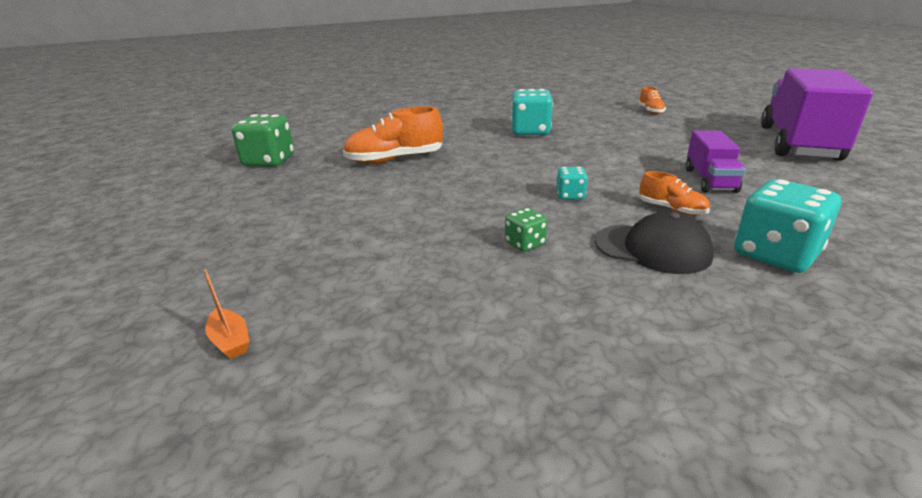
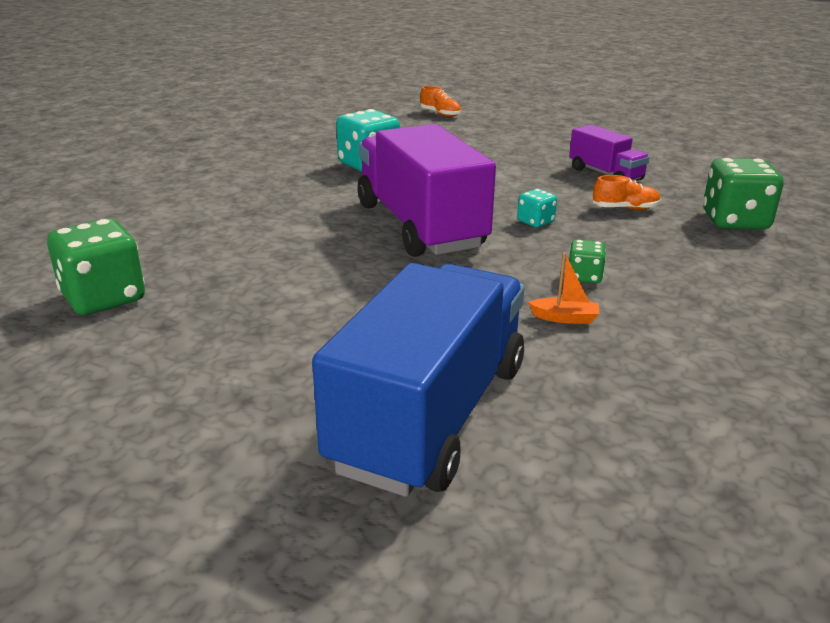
camera: 45 degrees left, 0 degrees up
orange boat [203,270,250,359] -> orange boat moved to [528,253,599,324]
orange shoe [343,106,443,164] -> none
black cap [595,211,714,274] -> none
turquoise dice [734,179,841,273] -> green dice [703,158,784,229]
purple truck [761,68,873,161] -> purple truck moved to [358,124,496,257]
none -> blue truck [312,263,525,497]

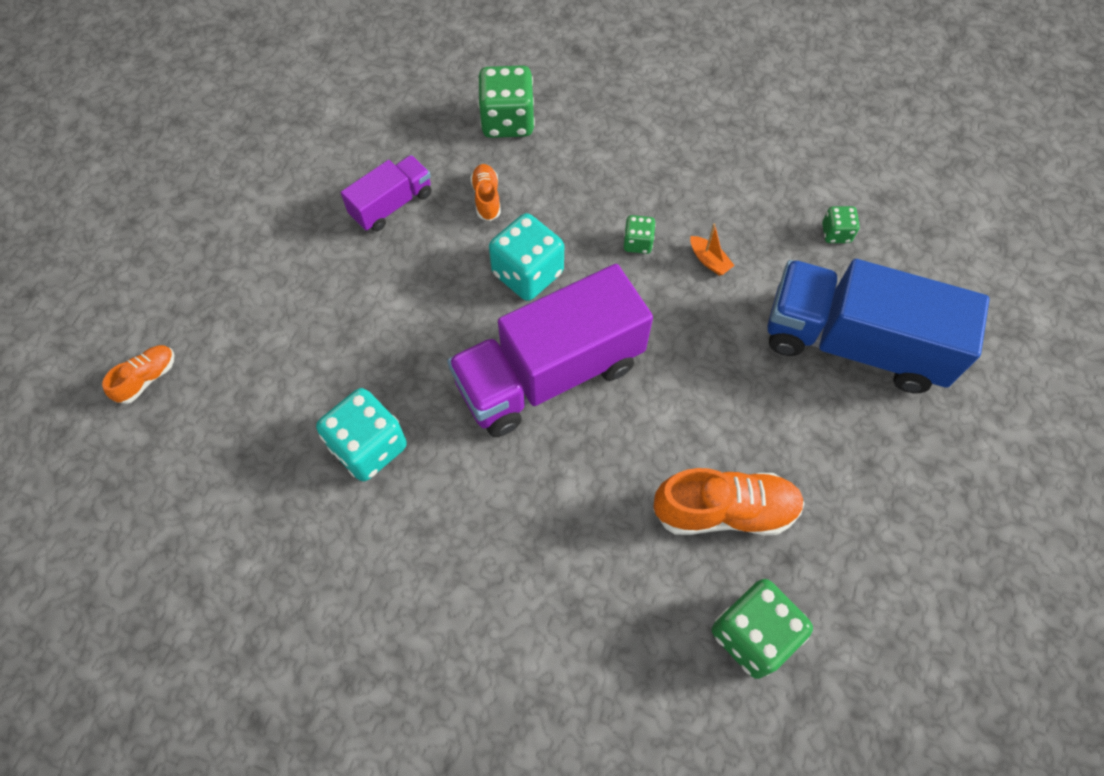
camera: 95 degrees left, 35 degrees up
turquoise dice [517,189,557,228] -> turquoise dice [489,213,564,301], size x1.95
orange boat [528,253,599,324] -> orange boat turned 135 degrees clockwise [690,223,735,276]
none -> orange shoe [653,468,805,535]
none -> green dice [822,206,860,243]

